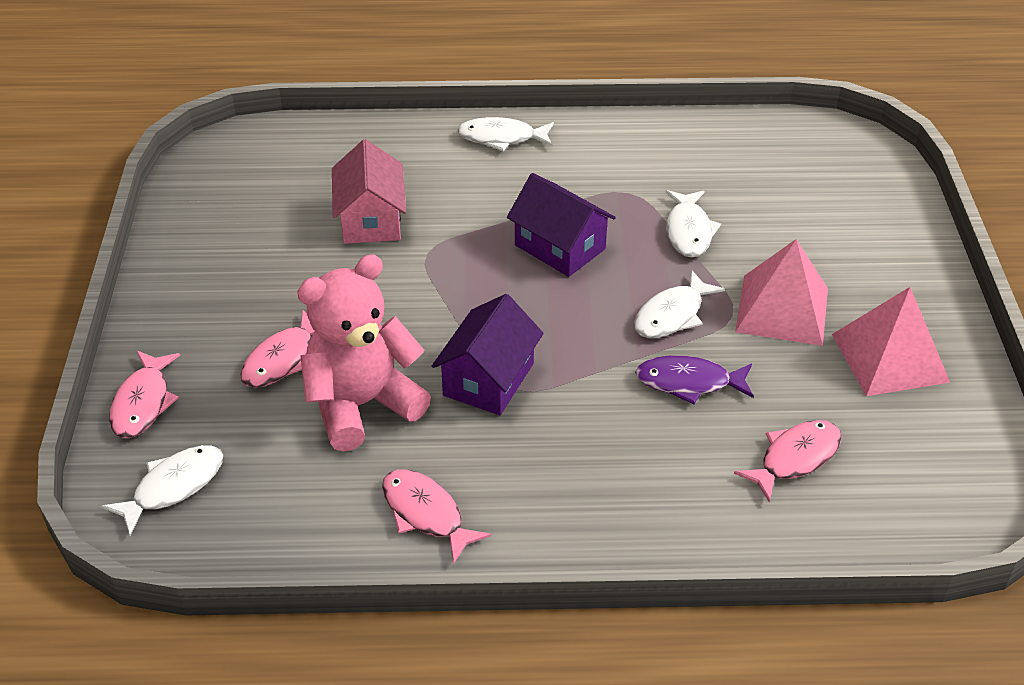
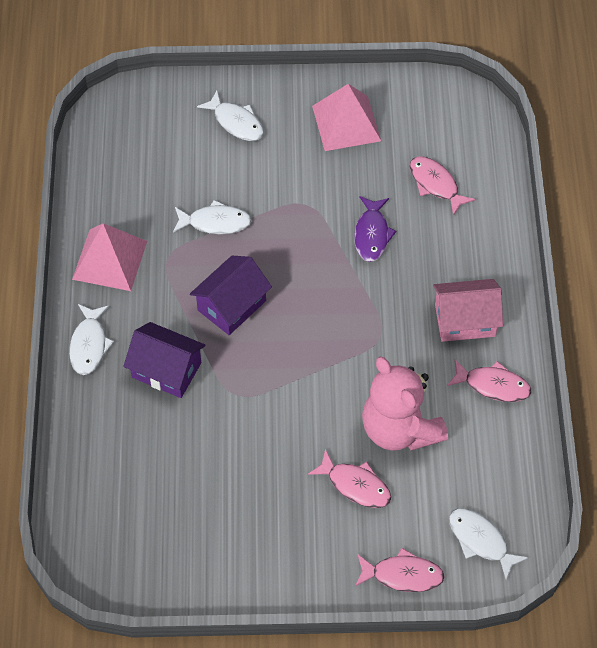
camera: 90 degrees left, 15 degrees up
pink house [332,139,406,244] -> pink house moved to [433,279,503,342]
pink fish [382,469,491,564] -> pink fish turned 120 degrees counterclockwise [447,359,532,402]
purple house [432,294,544,415] -> purple house moved to [123,322,205,398]
white fish [634,270,725,338] -> white fish moved to [197,91,264,141]
pink pyramid [735,239,828,346] -> pink pyramid moved to [72,223,147,291]

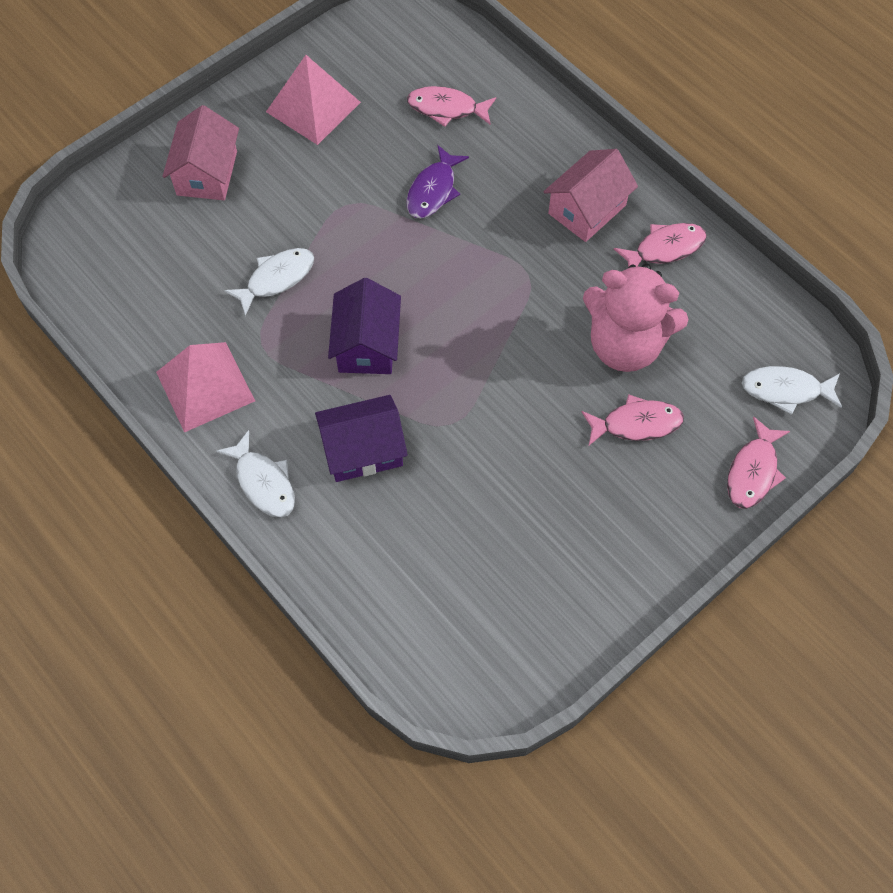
camera: 40 degrees left, 5 degrees up
white fish [197,91,264,141] -> pink house [163,105,239,200]
purple fish [354,196,396,262] -> purple fish turned 60 degrees clockwise [406,145,469,218]
pink fish [355,548,445,592] -> pink fish turned 150 degrees clockwise [727,416,790,509]

